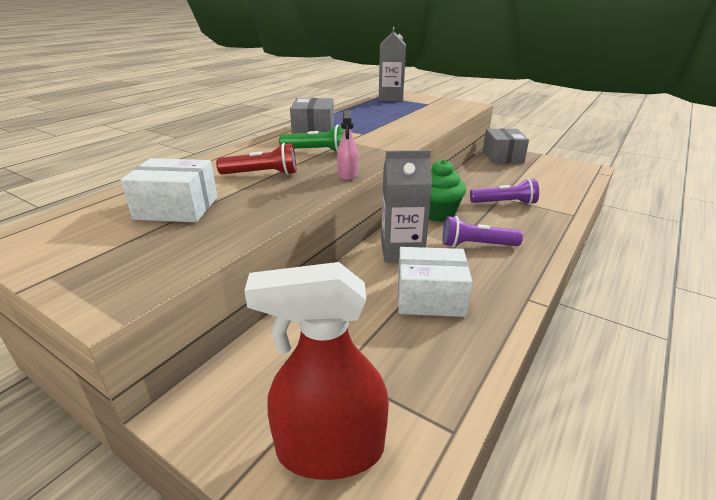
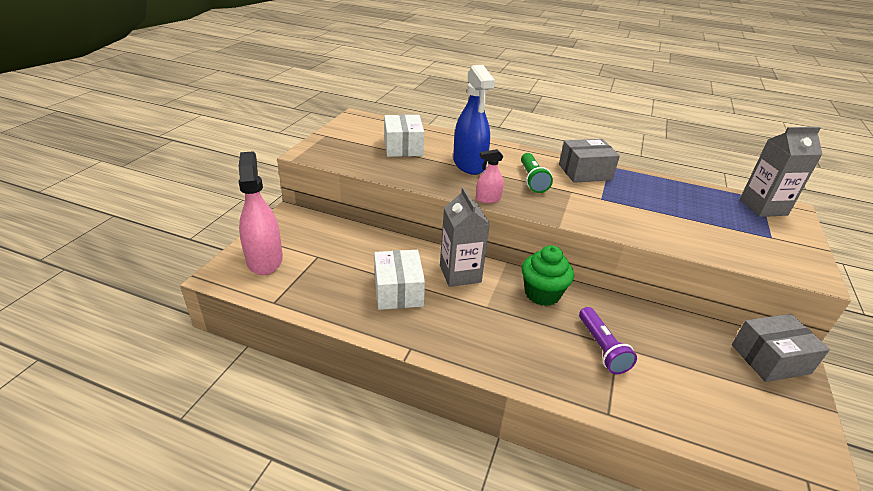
camera: 75 degrees right, 5 degrees up
red flashlight [216,143,297,175] -> blue spray bottle [453,65,495,175]
red spray bottle [244,262,389,480] -> pink spray bottle [238,152,283,275]
purple flashlight [443,216,523,247] -> none

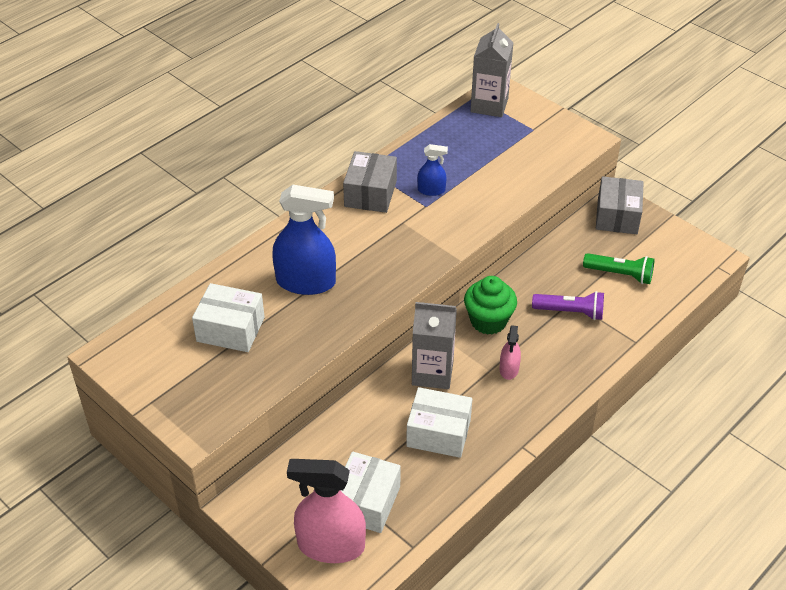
camera: 65 degrees left, 10 degrees up
pink spray bottle [476,149,504,203] -> pink spray bottle moved to [499,325,521,380]
green flashlight [521,153,553,193] -> green flashlight moved to [583,253,655,284]
none -> white box [341,452,401,533]
none -> blue spray bottle [417,144,448,196]

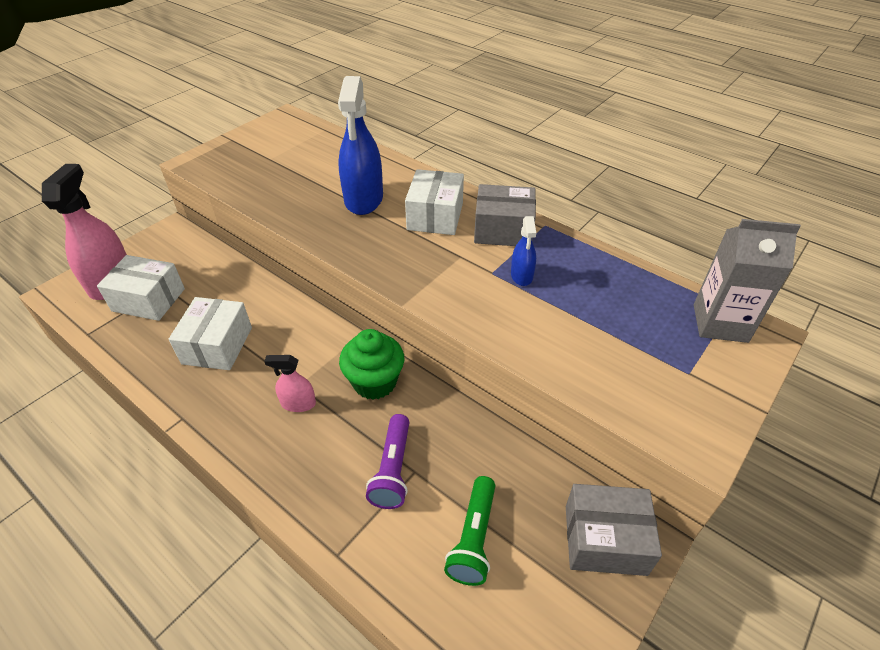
camera: 85 degrees right, 0 degrees up
white box [192,283,265,352] -> white box moved to [405,169,464,235]
grey carton [412,302,457,389] -> none

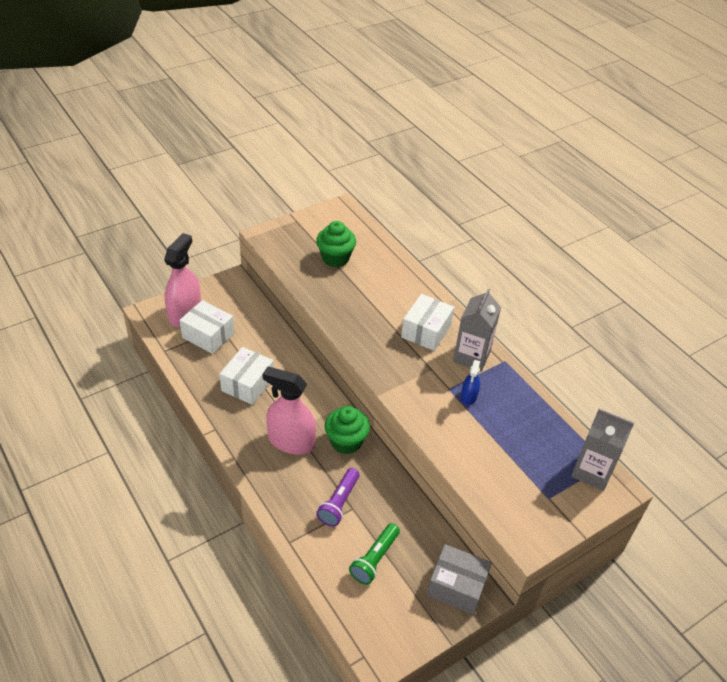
camera: 15 degrees right, 0 degrees up
pink spray bottle [264,355,316,412] -> pink spray bottle [262,367,316,455], size x2.00
blue spray bottle [338,76,383,215] -> none
grey box [474,184,536,246] -> grey carton [453,289,501,371]
none -> green cupcake [316,221,356,267]

